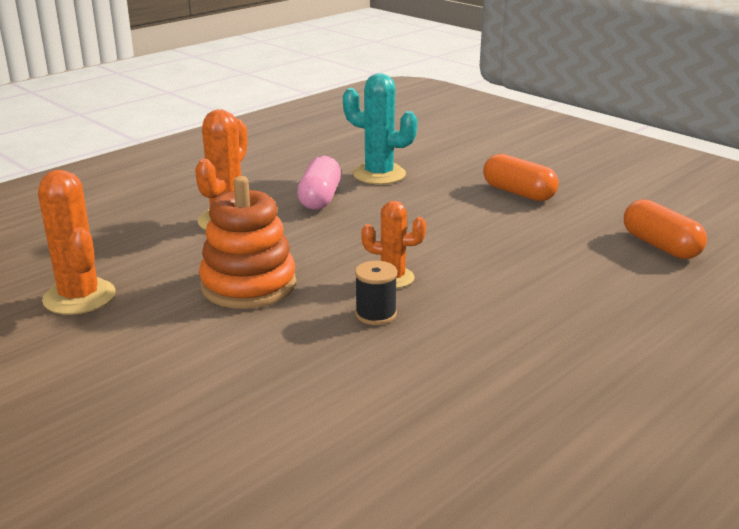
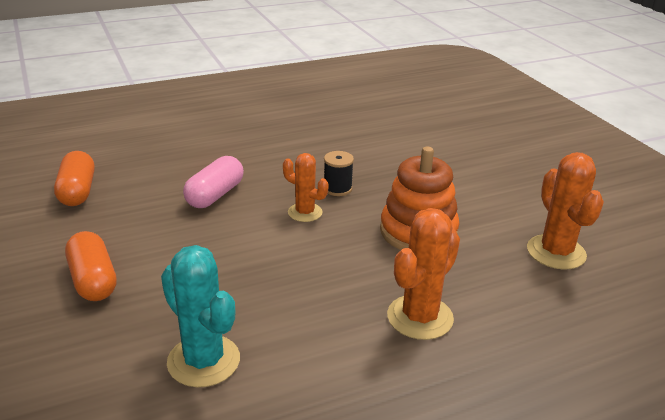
camera: 160 degrees left, 5 degrees up
pink capsule [297,156,341,210] -> pink capsule moved to [183,156,244,208]

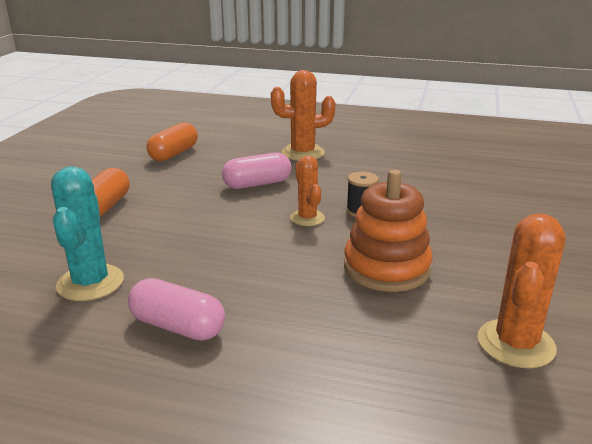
camera: 40 degrees right, 5 degrees down
orange cactus [387,208,460,340] -> orange cactus moved to [271,70,336,161]
none -> pink capsule [128,278,225,341]

